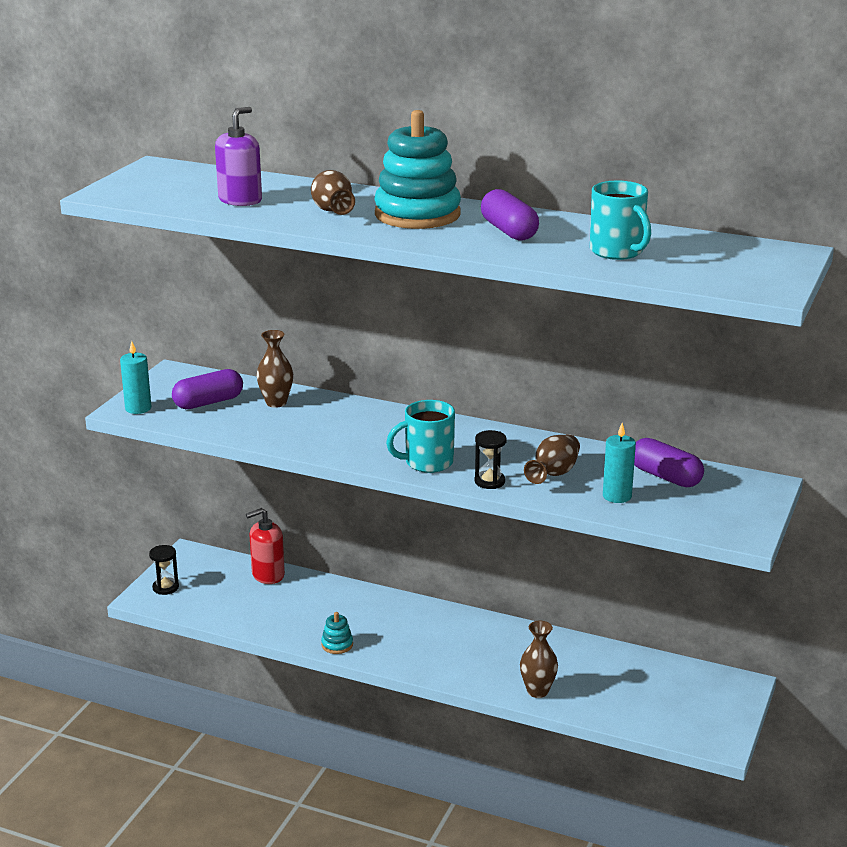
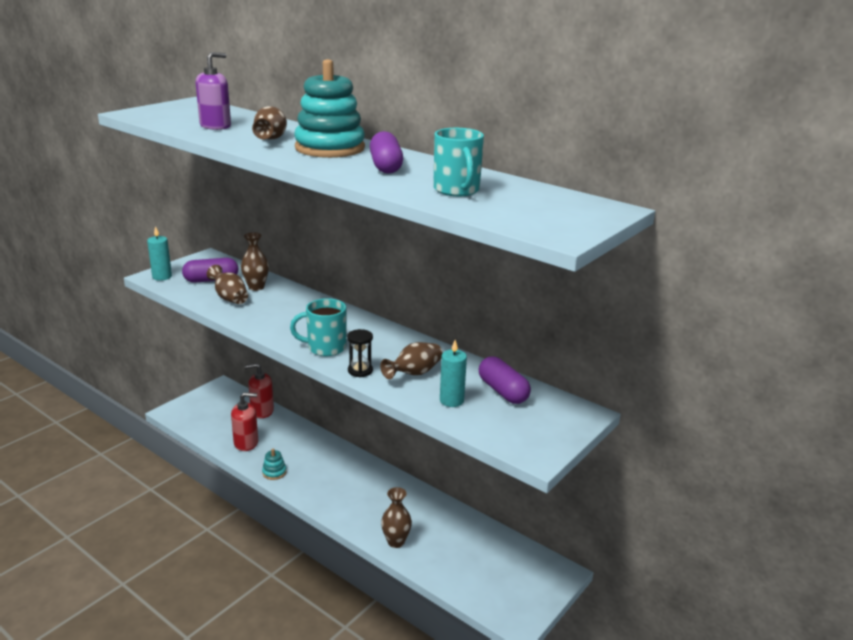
camera: 15 degrees right, 0 degrees up
black hourglass [149,545,179,595] -> none
none -> brown vase [207,265,248,304]
none -> red soap dispenser [231,392,258,451]

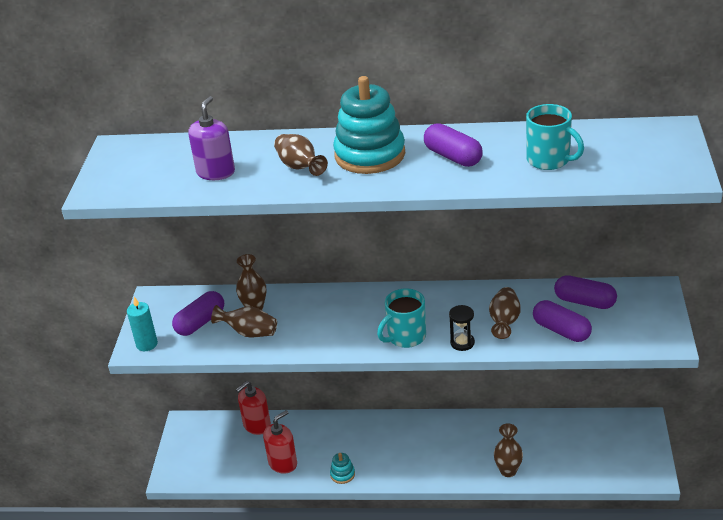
camera: 30 degrees left, 10 degrees up
turquoise candle [440,340,467,407] -> purple capsule [533,300,592,342]

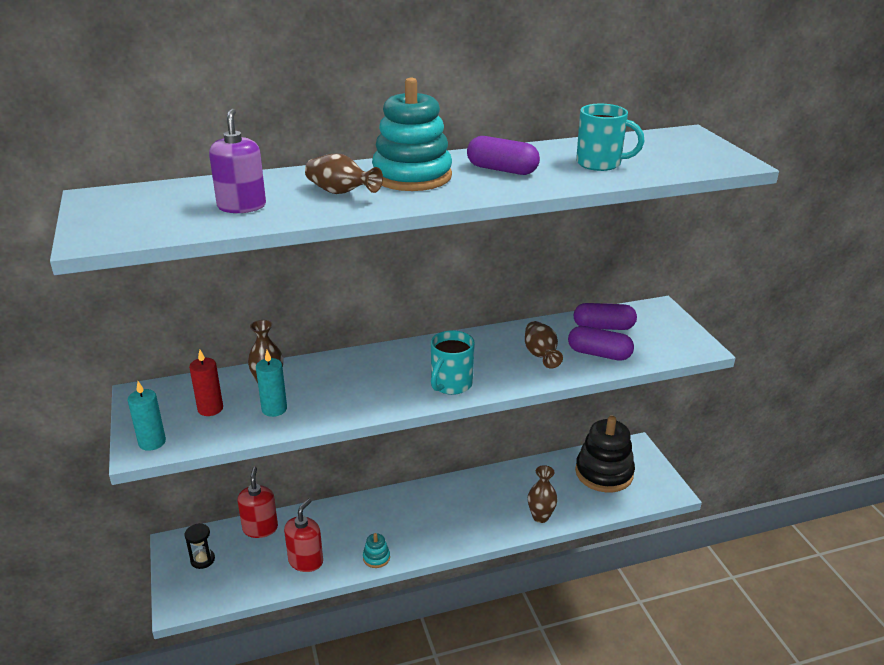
camera: 25 degrees left, 5 degrees down
purple capsule [172,291,224,336] -> red candle [189,350,223,416]
brown vase [211,305,277,338] -> turquoise candle [256,350,287,417]
red soap dispenser [236,381,271,435] -> red soap dispenser turned 150 degrees clockwise [238,467,278,538]
black hourglass [449,305,475,351] -> black hourglass moved to [184,523,215,569]
none -> black stacking toy [575,416,635,492]

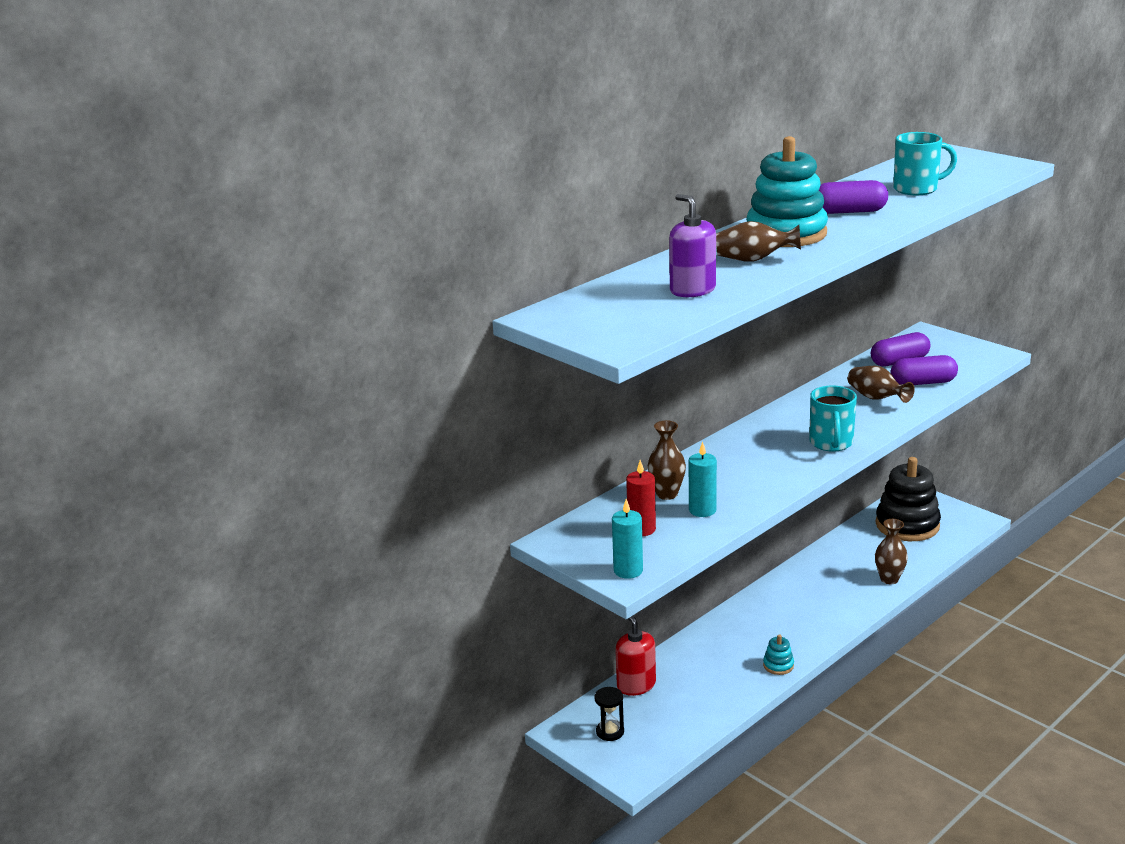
camera: 25 degrees left, 5 degrees down
red soap dispenser [284,498,323,572] -> none

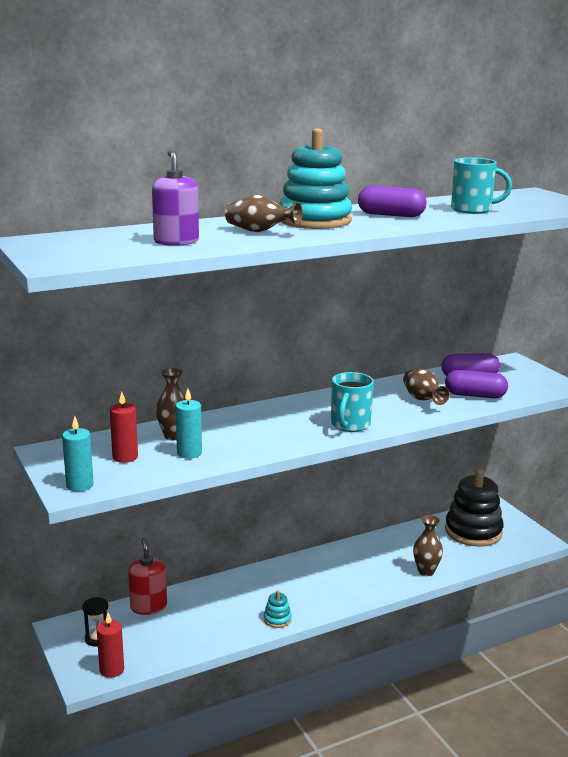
camera: 15 degrees right, 5 degrees down
none -> red candle [96,613,124,678]

